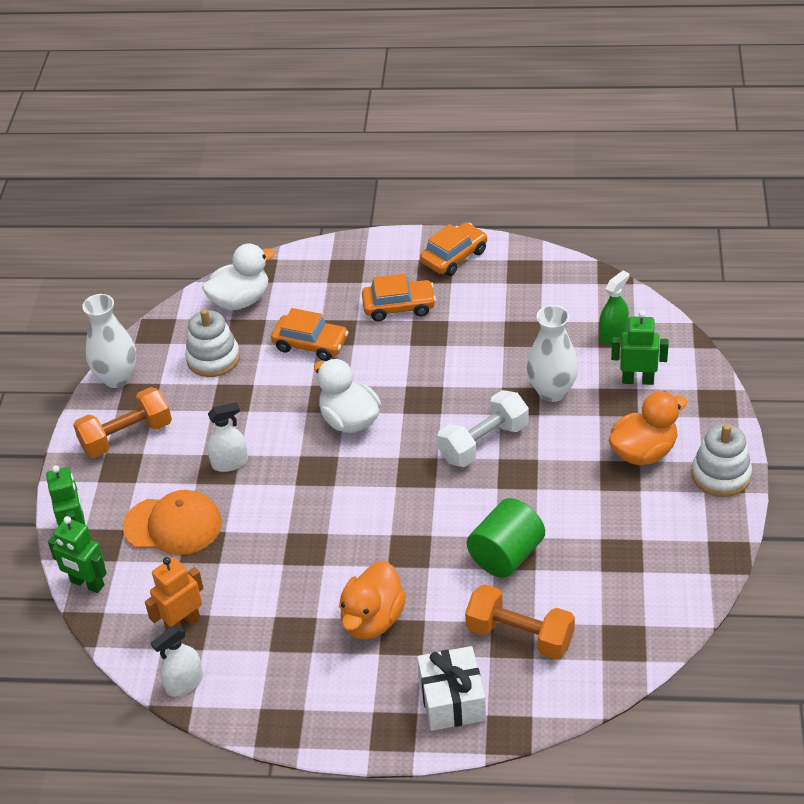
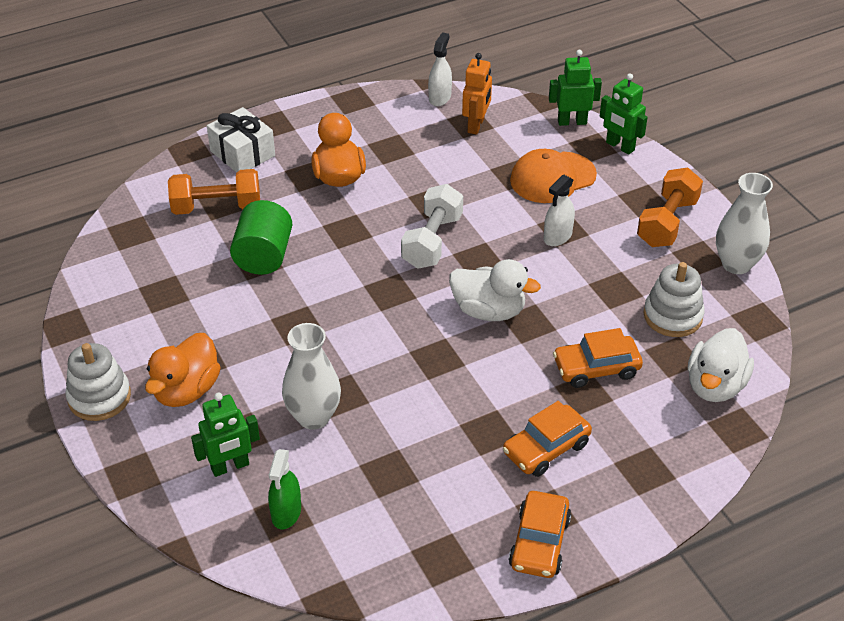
camera: 145 degrees right, 0 degrees up
white dumbbell [437,390,529,467] -> white dumbbell moved to [401,184,463,269]

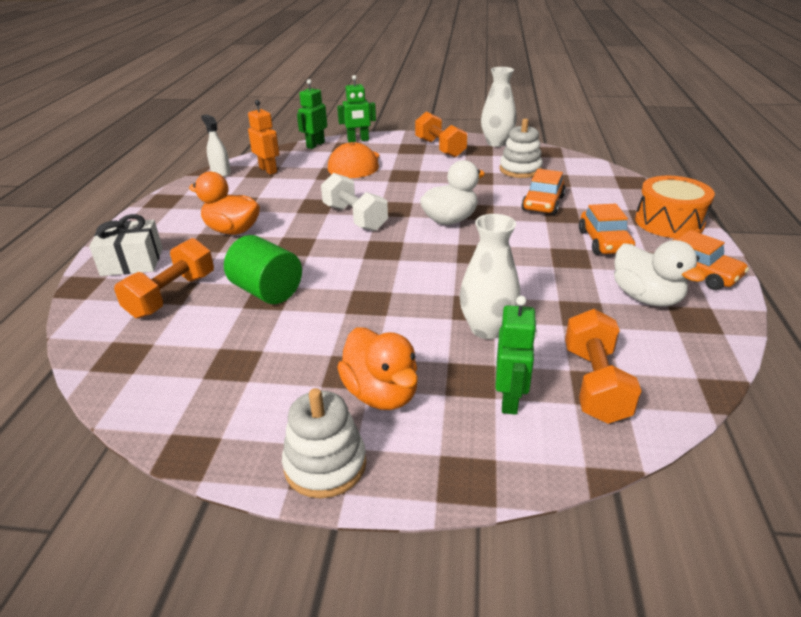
camera: 55 degrees left, 10 degrees down
green spray bottle [268,449,301,529] -> orange dumbbell [565,309,642,424]
white spray bottle [544,175,575,246] -> none
white duck [688,328,754,402] -> white duck moved to [614,240,706,307]
none -> orange drum [635,176,715,238]

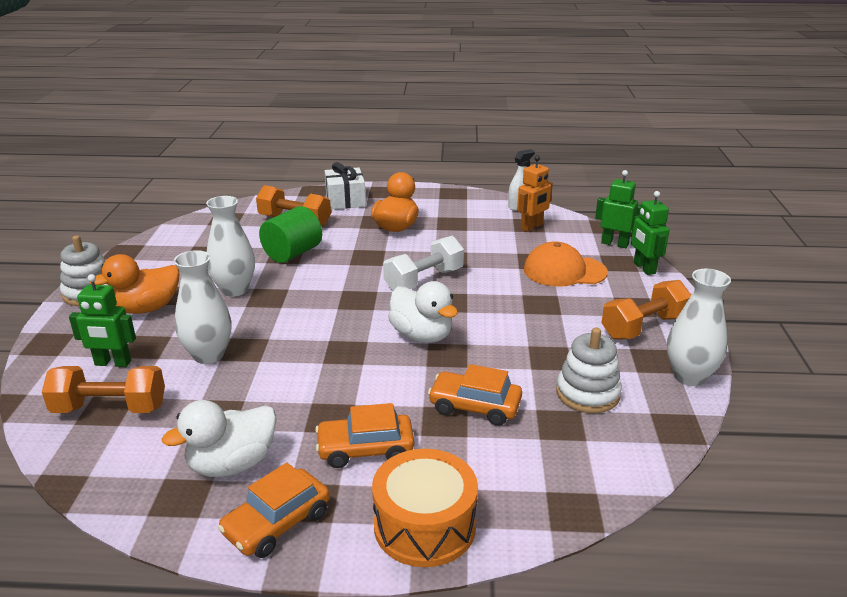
camera: 85 degrees right, 5 degrees down
none -> white vase [206,196,255,297]

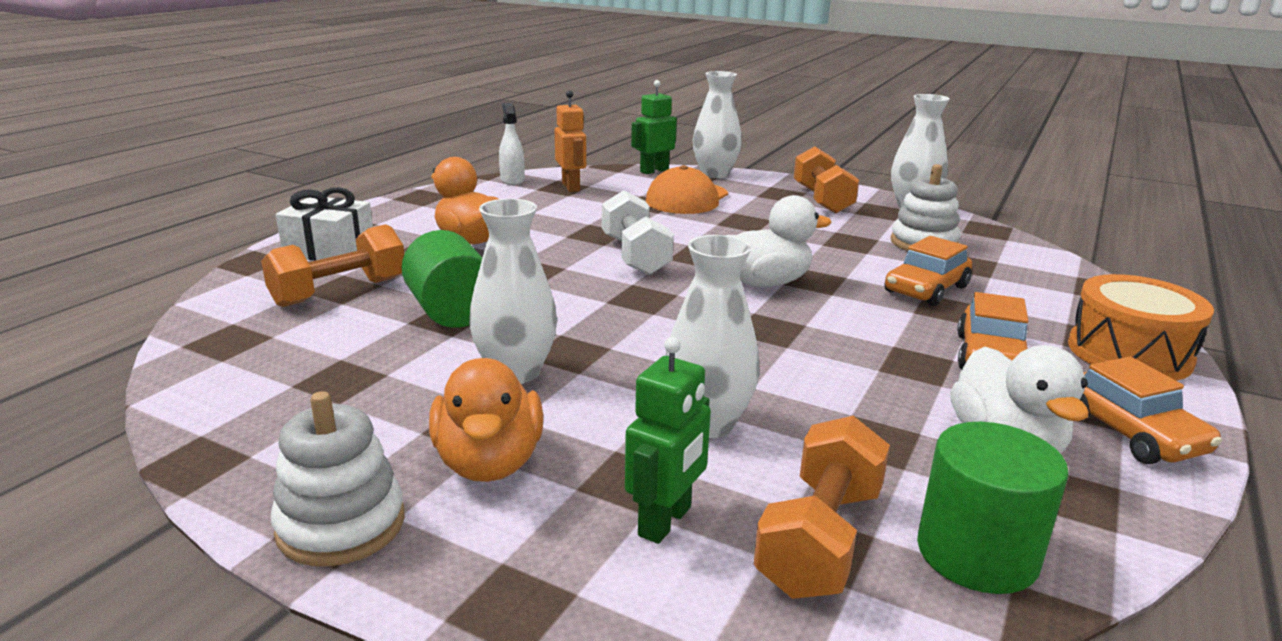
camera: 65 degrees left, 5 degrees down
green robot [631,191,669,275] -> white vase [693,71,742,178]
none -> green cylinder [917,422,1069,594]

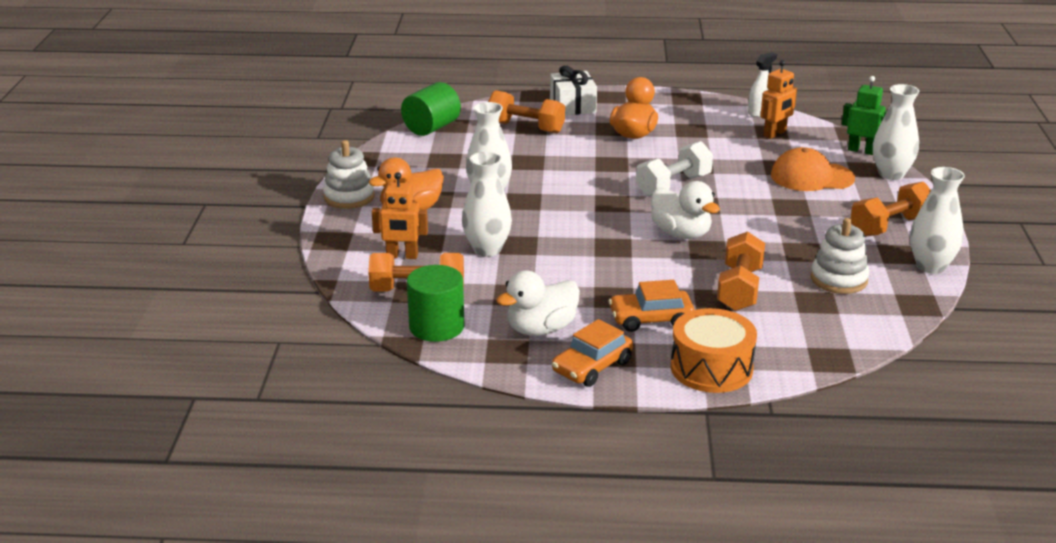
camera: 65 degrees right, 5 degrees up
green cylinder [401,230,483,328] -> green cylinder moved to [401,82,461,136]
green robot [625,337,711,544] -> orange robot [372,172,428,259]
orange car [884,236,972,306] -> orange dumbbell [717,231,765,311]

